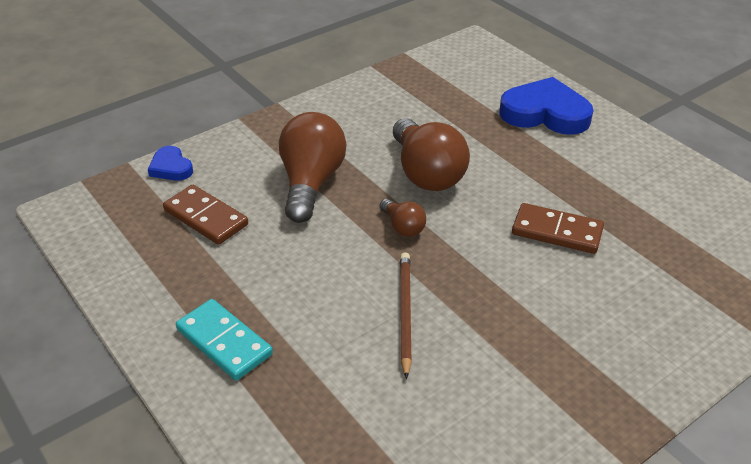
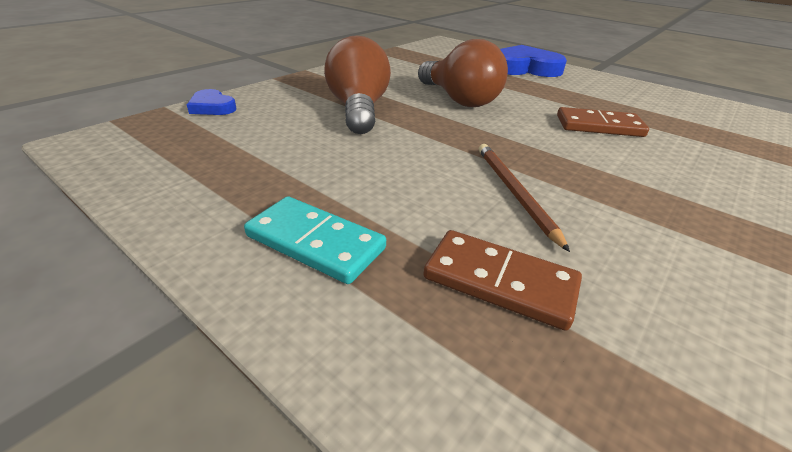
camera: 15 degrees left, 5 degrees down
brown domino [163,185,248,245] -> brown domino moved to [423,230,582,331]
brown light bulb [380,199,426,237] -> none

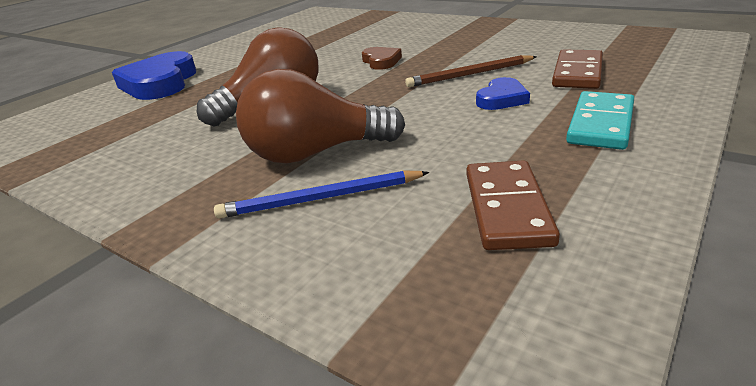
camera: 90 degrees left, 5 degrees down
blue heart [187,89,236,115] -> blue heart moved to [476,77,530,110]
brown domino [557,107,649,137] -> brown domino moved to [467,160,560,250]
none -> blue pencil [214,170,429,219]
none -> brown heart [362,47,402,70]

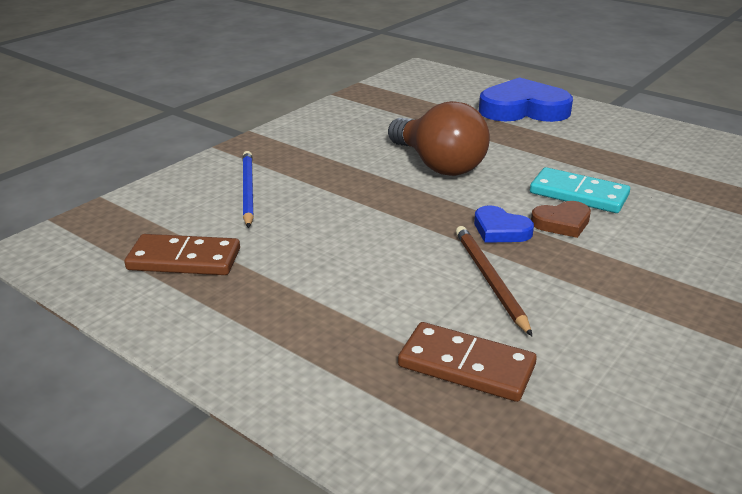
camera: 90 degrees right, 0 degrees up
brown light bulb [236,69,405,164] -> none
blue heart [476,77,530,110] -> blue heart moved to [474,206,534,243]
turquoise domino [566,91,634,150] -> turquoise domino moved to [530,167,630,213]

